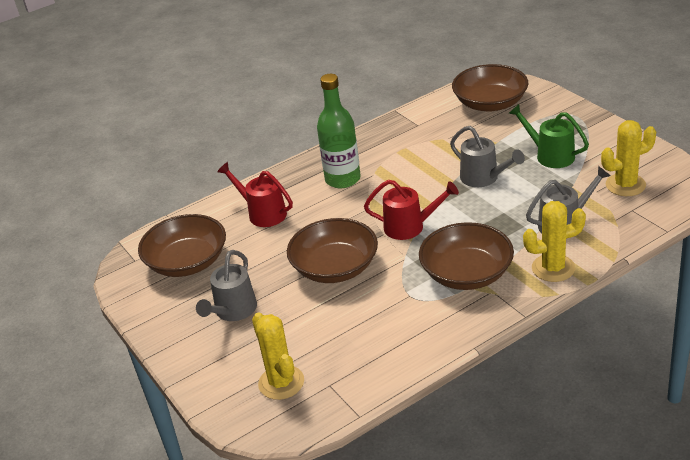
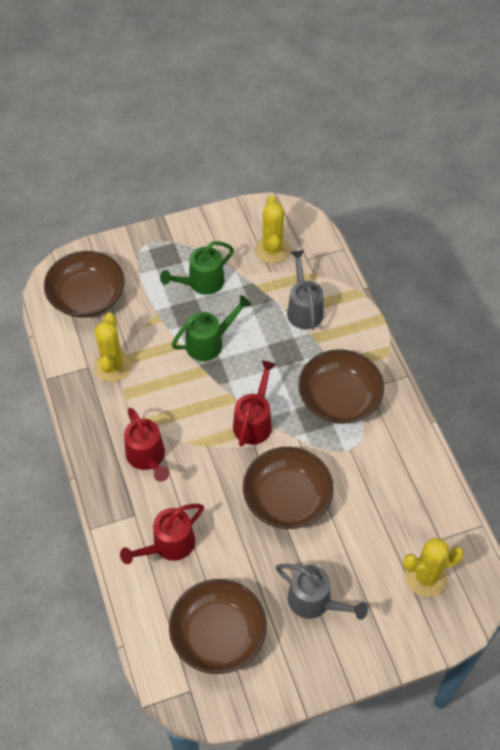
camera: 80 degrees left, 20 degrees up
green bottle [317,74,361,188] -> red watering can [124,408,170,482]
grey watering can [450,126,525,187] -> green watering can [172,295,251,361]
yellow cactus [523,201,586,282] -> yellow cactus moved to [94,313,132,382]

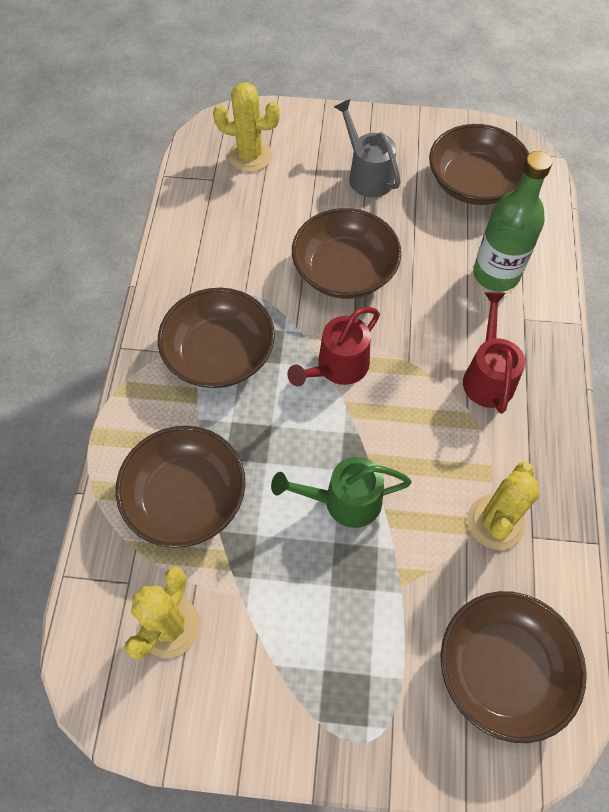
camera: 155 degrees left, 5 degrees up
red watering can [120,504,204,564] -> green bottle [473,151,552,292]
green watering can [160,241,234,295] -> none
grey watering can [287,250,323,330] -> brown bowl [116,426,245,548]

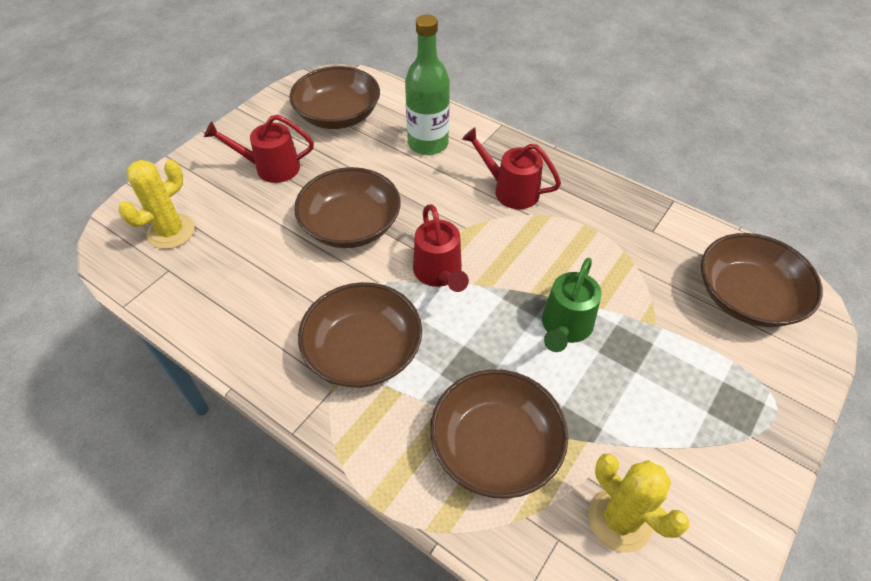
camera: 60 degrees left, 10 degrees down
grey watering can [334,99,401,197] -> red watering can [204,115,314,183]
yellow cactus [468,462,539,550] -> none

